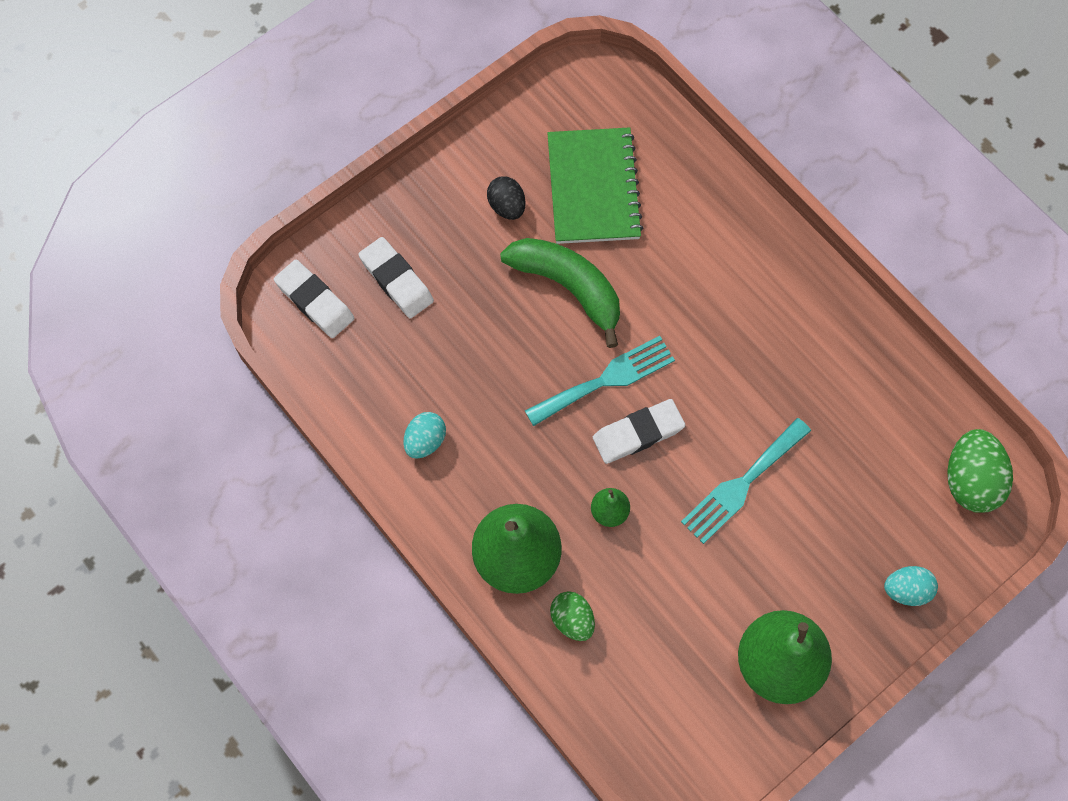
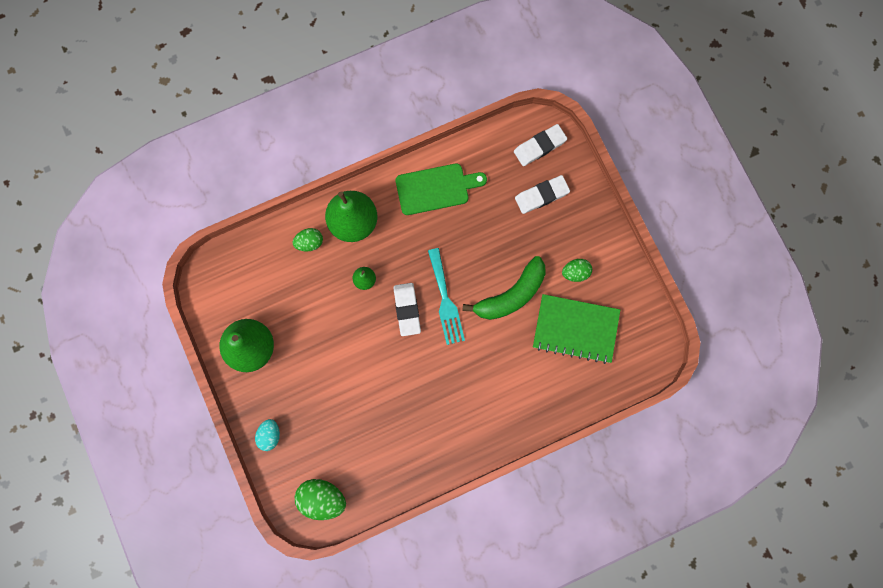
camera: 105 degrees right, 10 degrees up
turquoise egg [403,412,446,459] -> green cutting board [396,163,487,215]
black egg [487,176,526,220] -> green egg [562,259,592,282]
turquoise fork [681,418,811,544] -> none

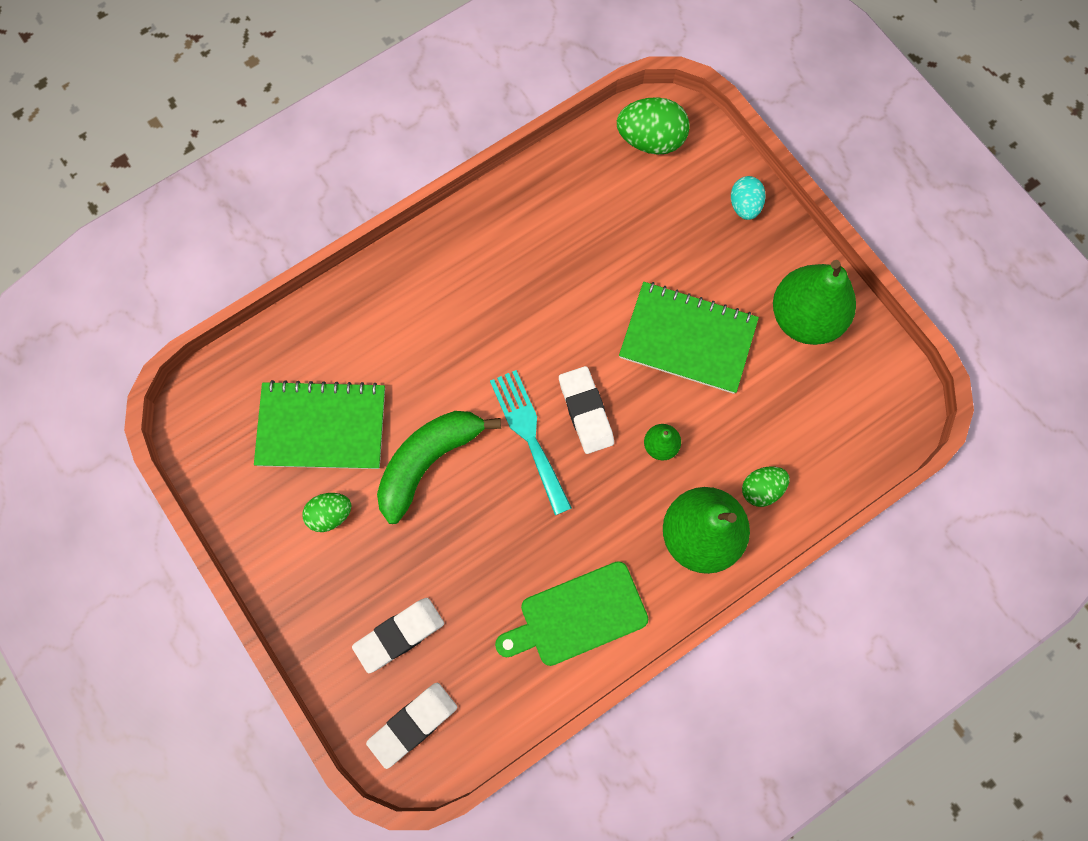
camera: 170 degrees right, 5 degrees down
none -> green notebook [619,282,759,394]

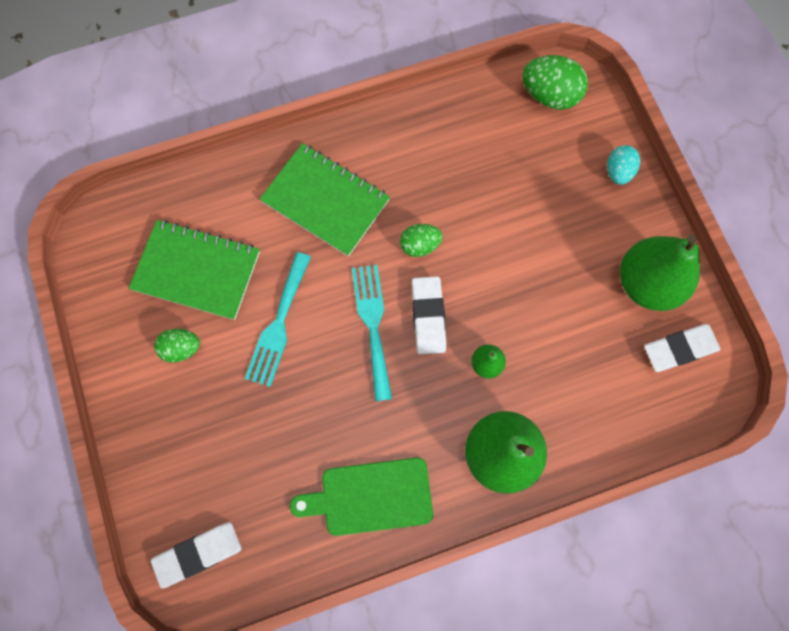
camera: 15 degrees right, 0 degrees up
white eraser [352,598,444,673] -> white eraser moved to [644,324,720,372]
green banana [377,411,501,524] -> turquoise fork [245,252,311,387]
green notebook [619,282,759,394] -> green notebook moved to [260,143,390,257]
green egg [742,466,789,507] -> green egg moved to [400,224,443,257]

